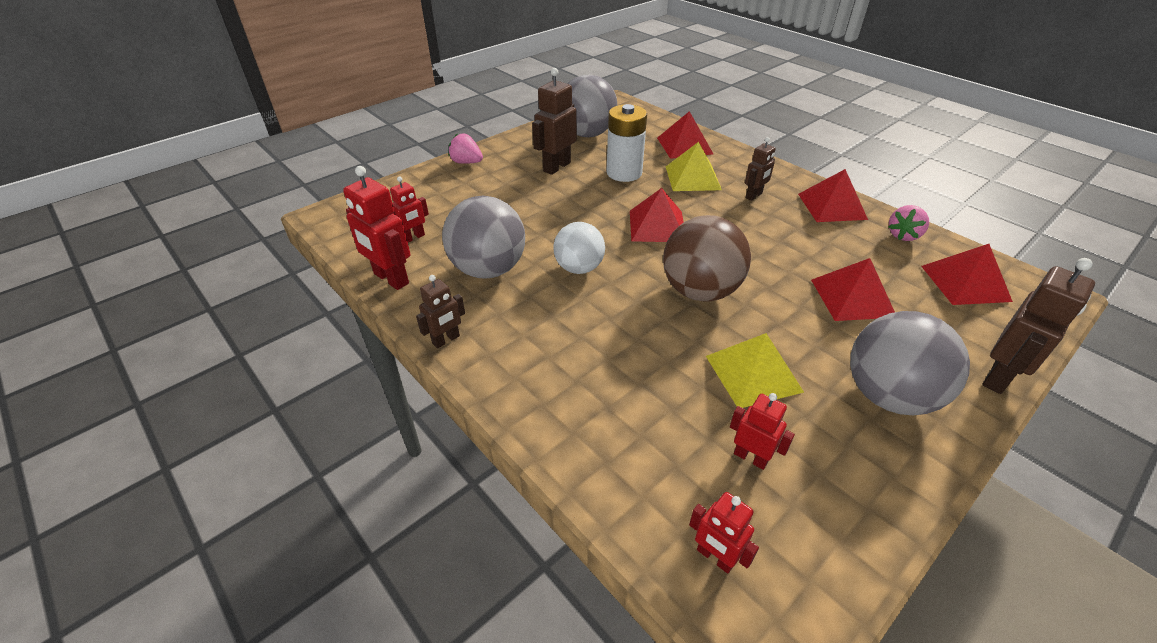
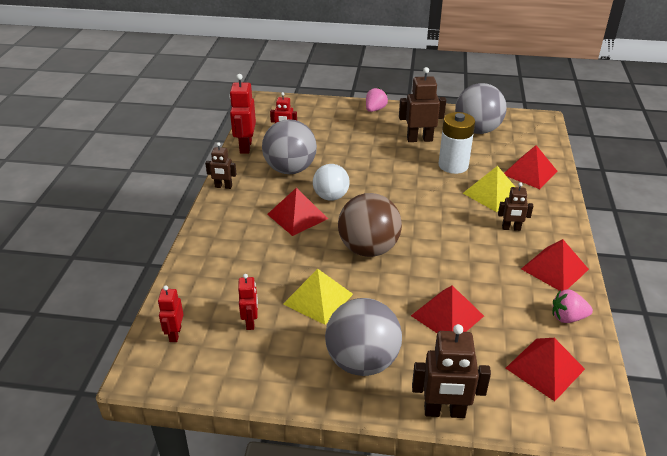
camera: 50 degrees right, 5 degrees down
pink strawberry [448,133,483,164] -> pink strawberry turned 45 degrees clockwise [366,87,388,112]
red pyramid [630,188,683,242] -> red pyramid moved to [267,188,328,236]

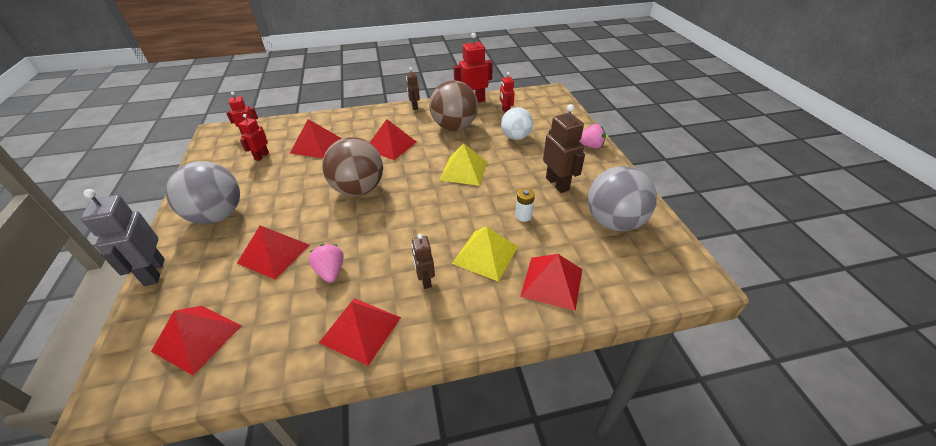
camera: 70 degrees right, 5 degrees up
red robot [238,274,258,330] -> red robot turned 135 degrees clockwise [239,114,269,161]
grey ball [262,119,317,174] -> brown ball [430,80,478,131]
yellow pyramid [283,269,353,325] -> yellow pyramid moved to [440,143,487,186]
white ball [313,164,350,201] -> white ball moved to [501,107,533,140]
brown robot [412,324,491,418] -> grey robot [81,189,165,286]
white battery [439,112,475,174] -> white battery [515,188,535,222], size x0.49
pink strawberry [552,290,593,323] -> pink strawberry moved to [309,244,344,283]
none -> red pyramid [290,119,341,158]

